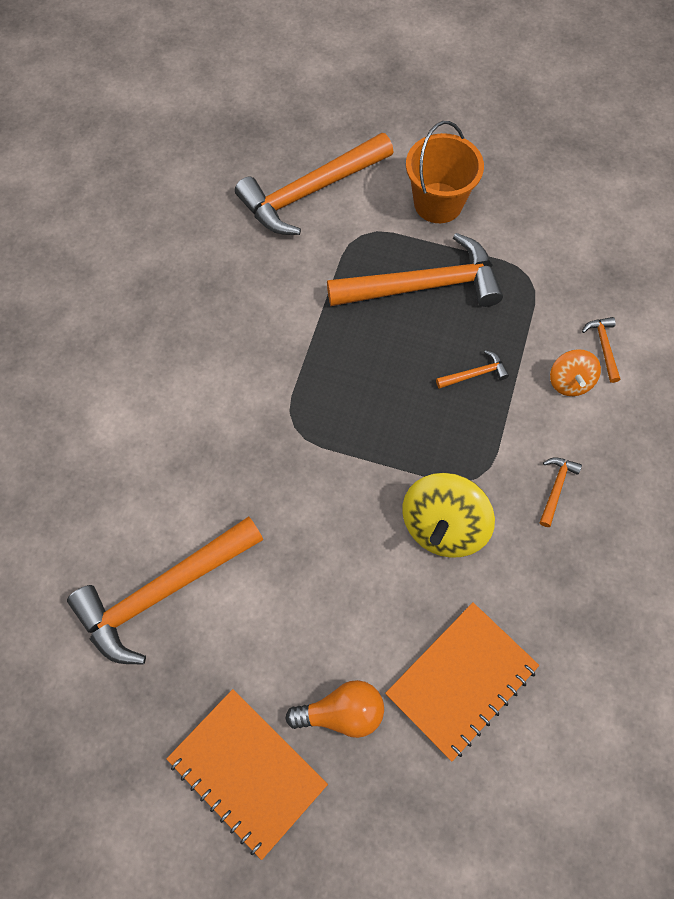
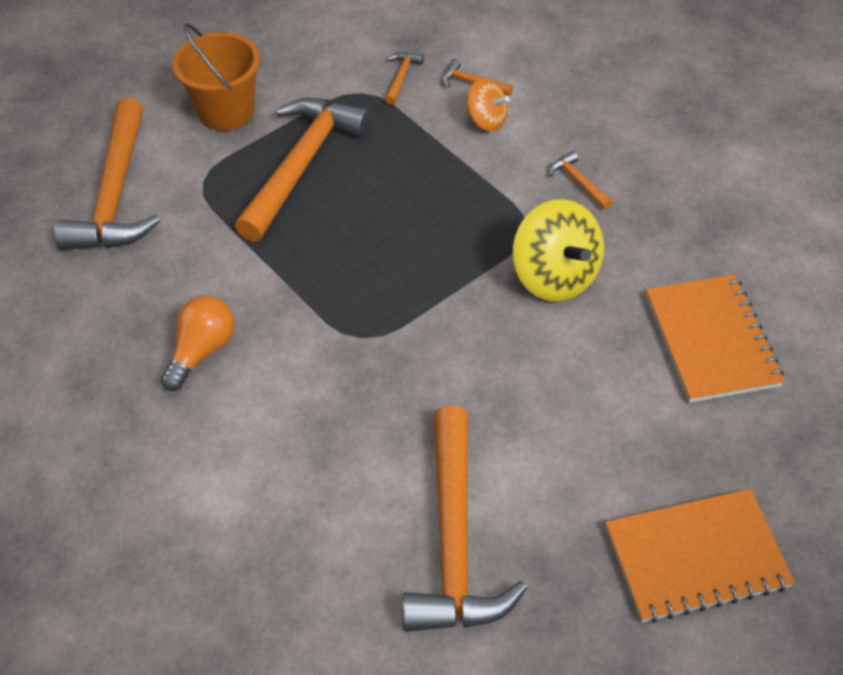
camera: 55 degrees left, 15 degrees down
orange light bulb [285,680,384,738] -> orange light bulb moved to [160,295,234,391]
orange hammer [436,350,509,389] -> orange hammer moved to [385,52,424,105]

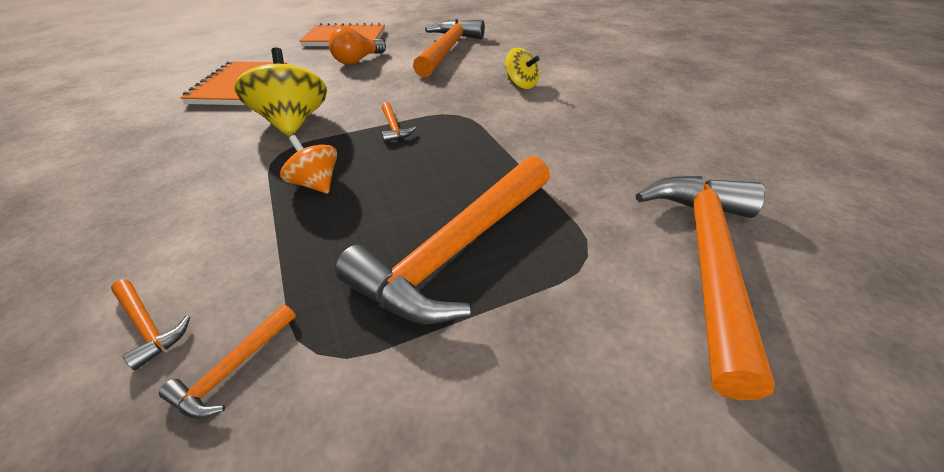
camera: 165 degrees left, 10 degrees down
orange light bulb [160,295,234,391] -> orange light bulb moved to [329,27,386,65]
orange bucket [172,23,260,131] -> none
orange spinning top [467,78,510,131] -> orange spinning top moved to [280,135,337,194]
orange hammer [549,151,613,210] -> orange hammer moved to [381,102,416,142]
none -> yellow spinning top [505,48,540,89]

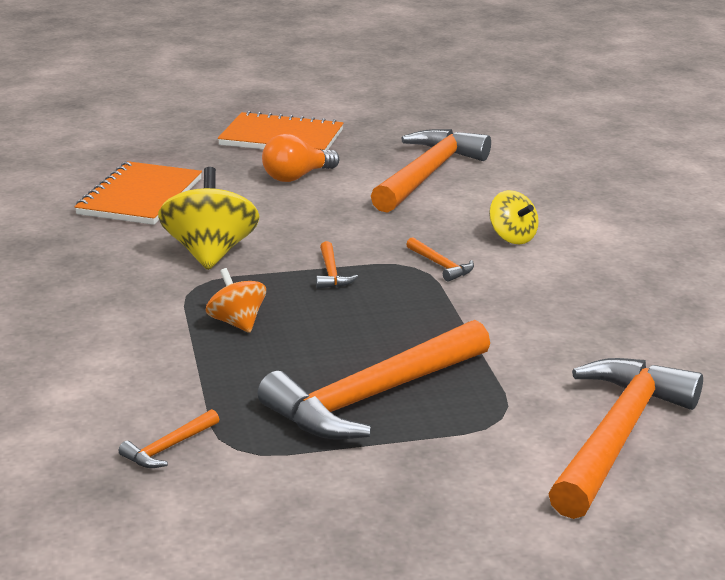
camera: 10 degrees right, 15 degrees down
orange hammer [111,279,190,370] -> orange hammer moved to [406,237,474,282]

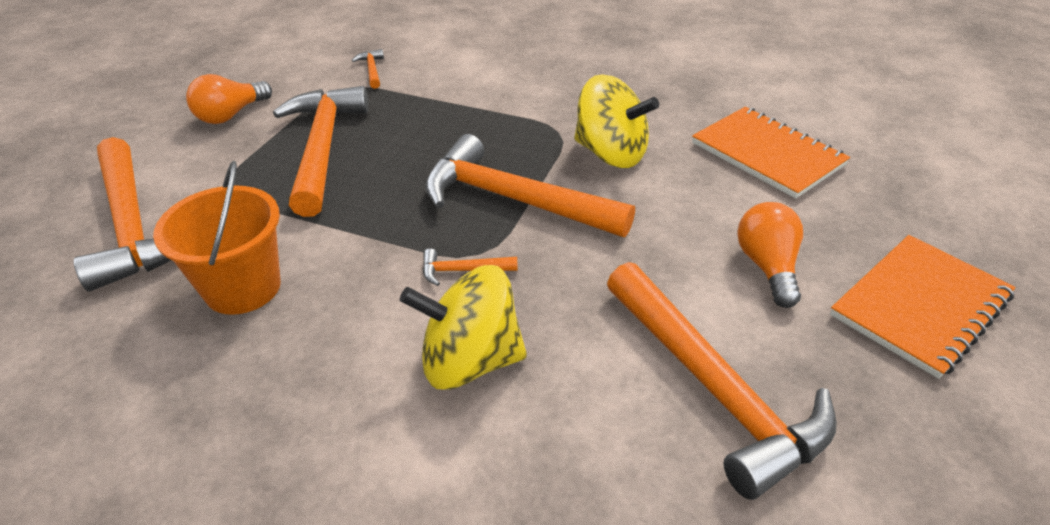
camera: 125 degrees right, 15 degrees up
orange spinning top [206,268,266,333] -> none
orange hammer [316,241,358,289] -> orange hammer [425,134,635,237], size x2.48
yellow spinning top [489,190,539,244] -> yellow spinning top [400,265,527,390], size x1.71
none -> orange bucket [153,161,281,315]
none -> orange light bulb [186,74,272,124]

